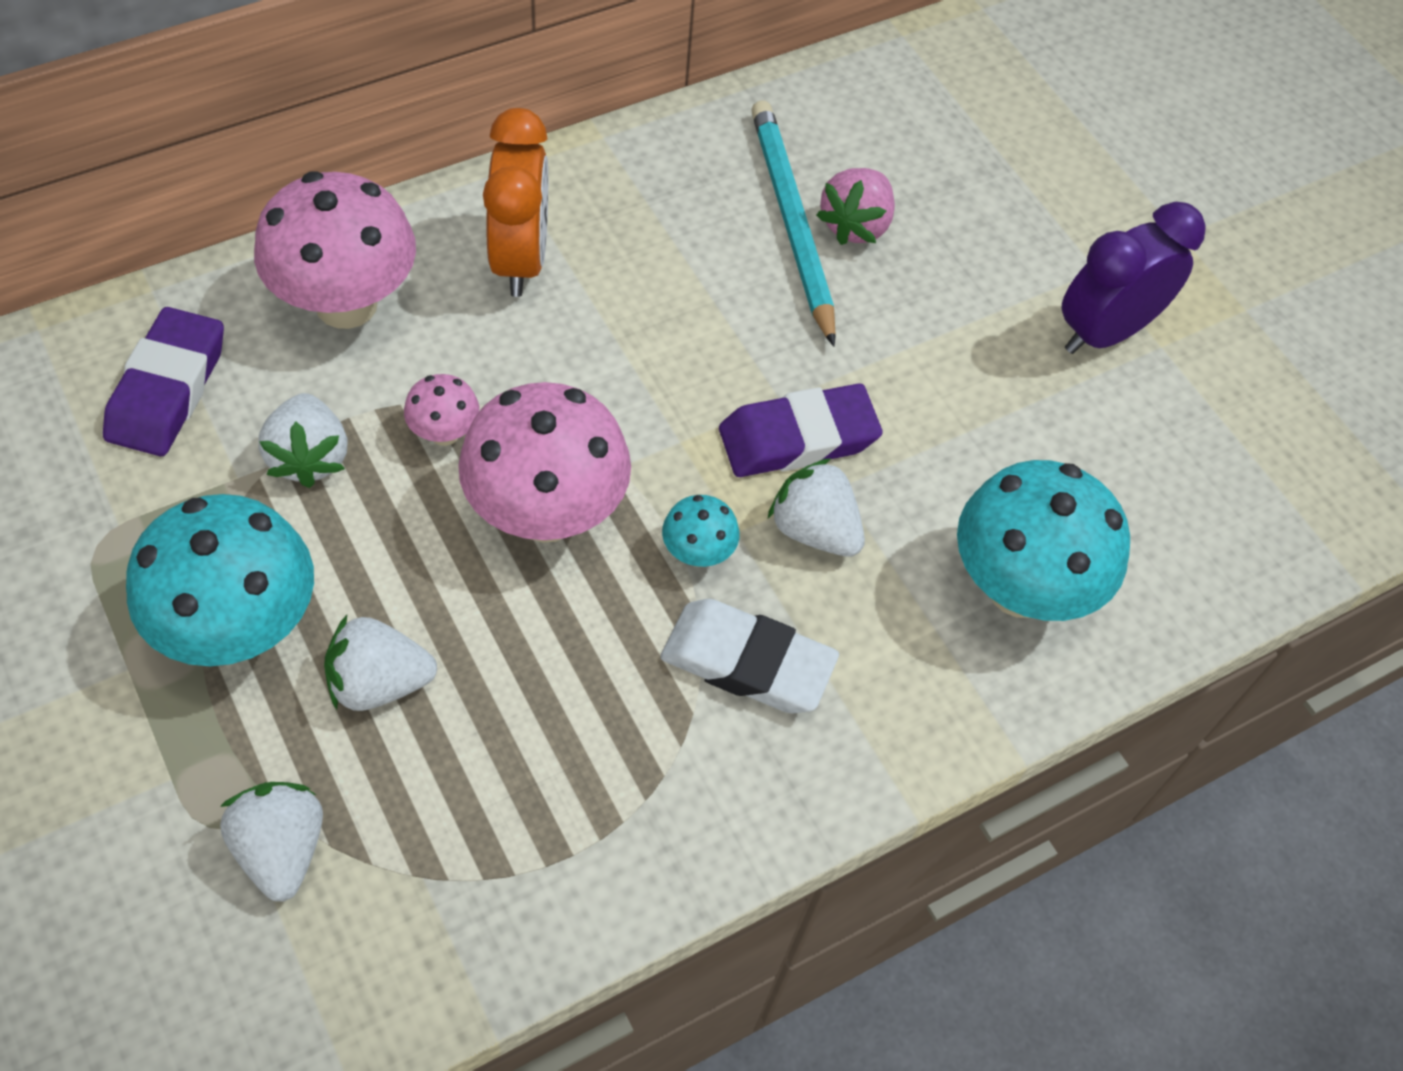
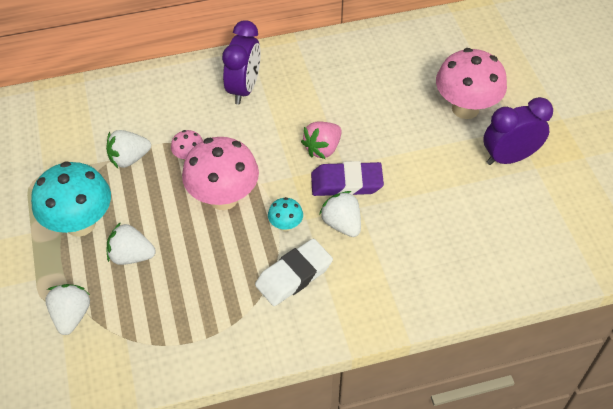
camera: 20 degrees right, 5 degrees down
purple eraser [103,307,224,456] -> none
pink mushroom [254,171,416,329] -> pink mushroom moved to [436,48,507,119]
white strawberry [258,393,347,488] -> white strawberry turned 60 degrees clockwise [106,130,151,168]
orange clock [483,108,548,297] -> purple clock [222,20,261,104]
white eraser [660,599,839,714] -> white eraser turned 75 degrees counterclockwise [255,239,333,306]
turquoise pencil [751,100,836,347] -> none
pink strawberry [816,168,895,245] -> pink strawberry moved to [301,121,342,159]
turquoise mushroom [957,460,1130,621] -> none

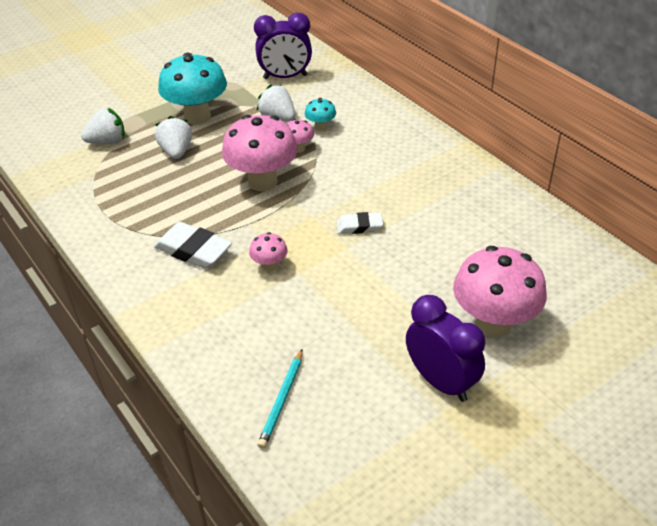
camera: 70 degrees right, 10 degrees down
purple clock [222,20,261,104] -> purple clock moved to [254,13,312,79]
turquoise mushroom [268,197,303,231] -> turquoise mushroom moved to [305,98,336,131]
pink strawberry [301,121,342,159] -> white eraser [337,212,383,234]
purple eraser [311,161,384,196] -> none
white strawberry [319,191,361,237] -> pink mushroom [249,232,288,271]
none -> turquoise pencil [257,349,303,449]

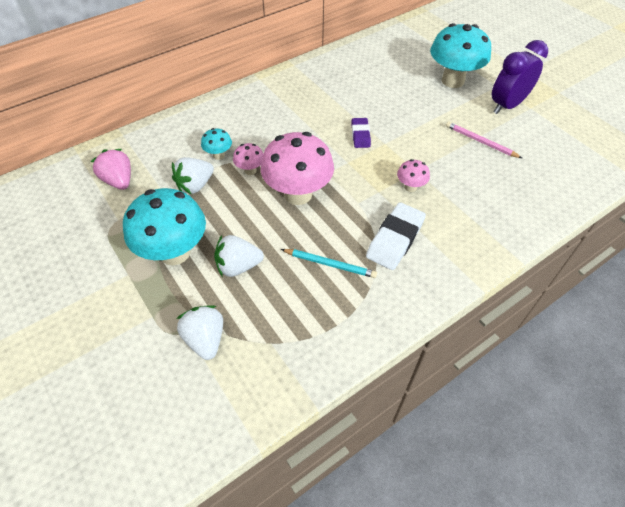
camera: 90 degrees left, 10 degrees up
purple clock [254,13,312,79] -> pink strawberry [91,149,131,190]
turquoise pencil [257,349,303,449] -> turquoise pencil moved to [281,249,377,278]
white eraser [337,212,383,234] -> purple eraser [352,118,371,148]
pink mushroom [453,246,547,337] -> turquoise mushroom [430,23,491,88]
none -> pink pencil [446,122,522,158]

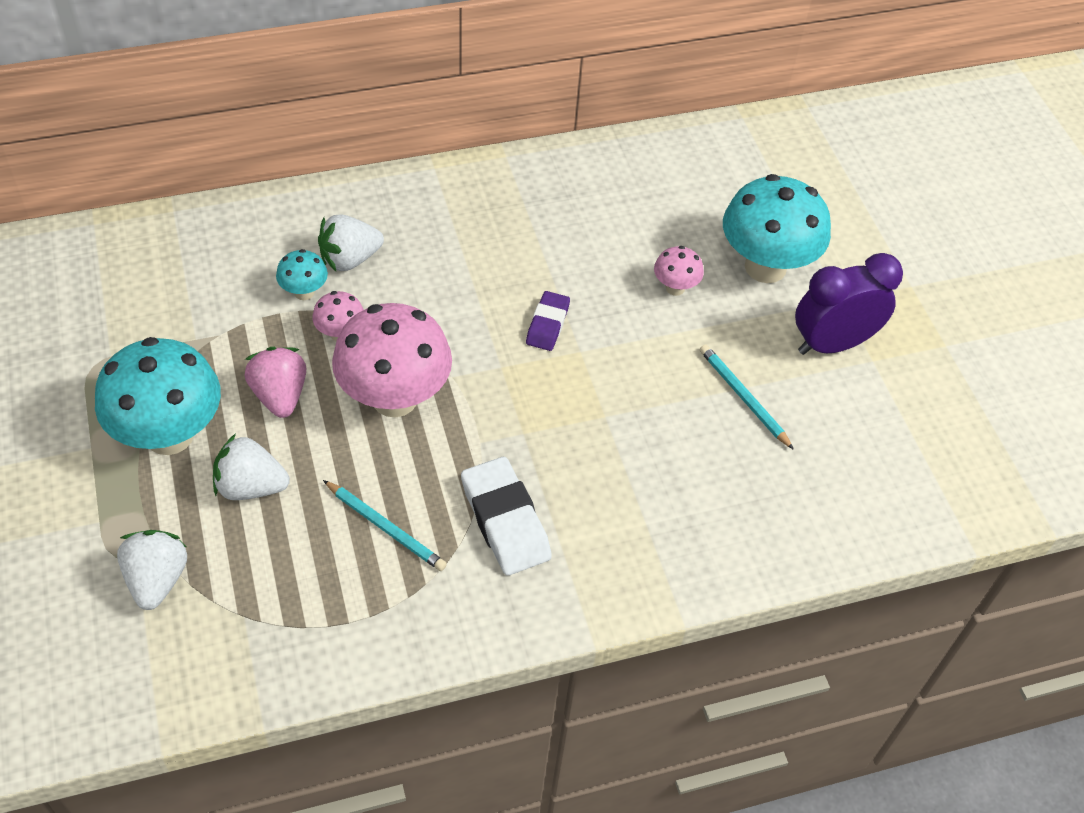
camera: 15 degrees right, 0 degrees up
pink strawberry [91,149,131,190] -> pink strawberry moved to [245,347,306,418]
white strawberry [172,157,214,194] -> white strawberry moved to [318,214,384,272]
white eraser [366,202,426,270] -> white eraser turned 75 degrees counterclockwise [461,457,552,576]
pink mushroom [397,159,430,192] -> pink mushroom moved to [654,246,704,296]
pink pencil [446,122,522,158] -> turquoise pencil [700,344,794,450]

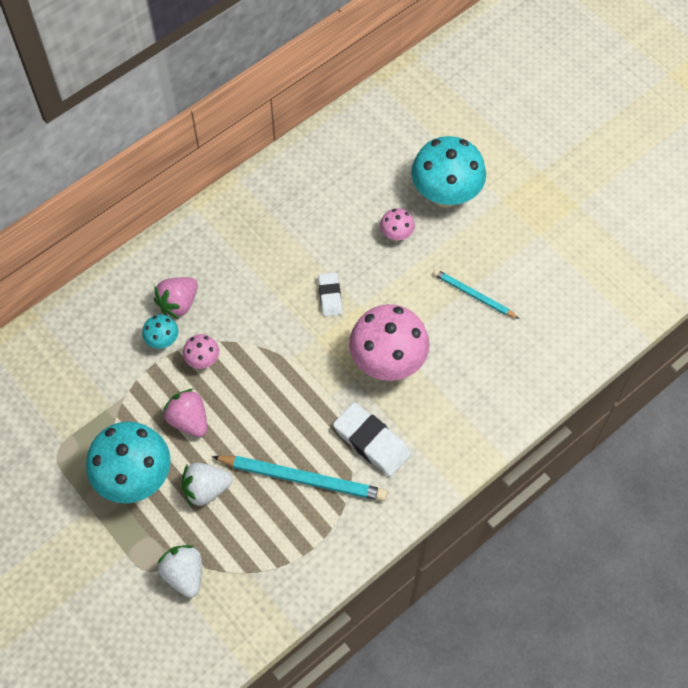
camera: 20 degrees left, 10 degrees up
white strawberry [318,214,384,272] -> pink strawberry [154,277,198,319]
turquoise pencil [323,480,447,571] -> turquoise pencil [212,456,388,501], size x1.70
pink mushroom [332,303,452,417] -> pink mushroom moved to [349,304,430,381]
purple eraser [526,291,570,351] -> white eraser [318,272,342,316]
purple clock [795,253,903,355] -> none

